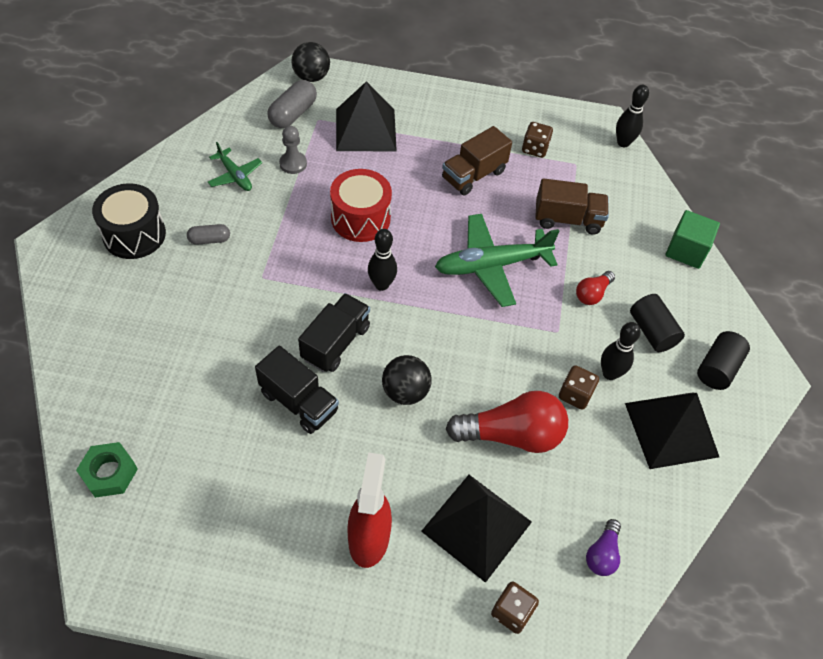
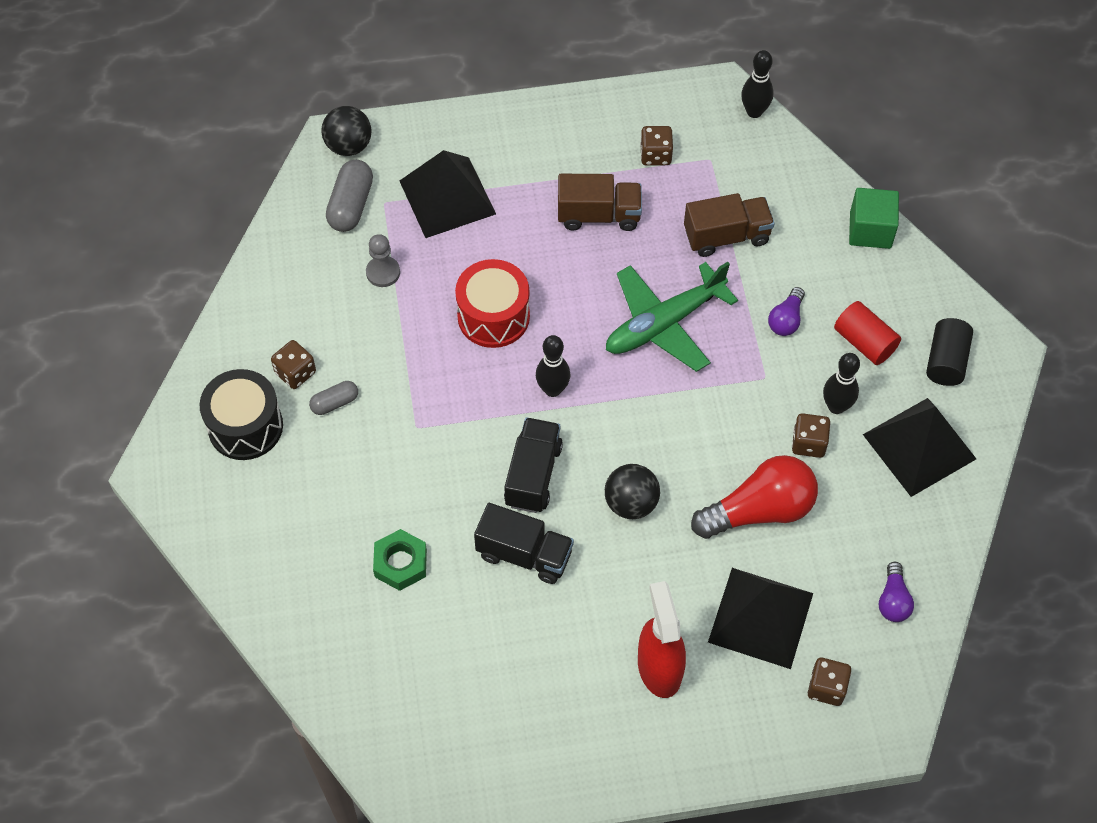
camera: 15 degrees left, 5 degrees up
green nut [76,442,138,498] -> green nut moved to [373,529,427,591]
green plane [208,142,262,191] -> none
brown truck [442,126,512,195] -> brown truck turned 120 degrees counterclockwise [558,174,642,231]
red light bulb [576,271,615,305] -> purple light bulb [768,287,805,336]
black cylinder [630,294,685,352] -> red cylinder [834,301,901,365]
none -> brown dice [271,340,316,389]

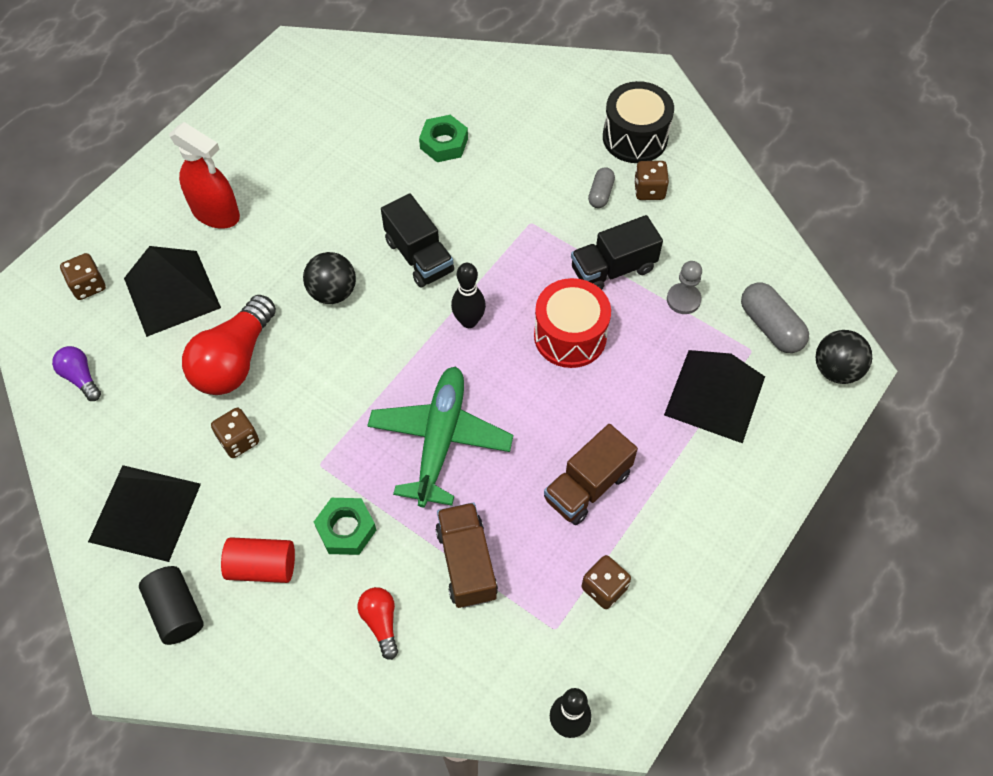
camera: 135 degrees right, 0 degrees up
black truck [474,503,574,584] -> black truck moved to [571,215,663,290]
brown truck [684,193,775,257] -> brown truck turned 135 degrees clockwise [435,503,498,608]
purple light bulb [768,287,805,336] -> green nut [314,498,376,555]
black bowling pin [823,353,860,414] -> none
green cube [849,188,899,249] -> none
none -> red light bulb [357,587,398,660]

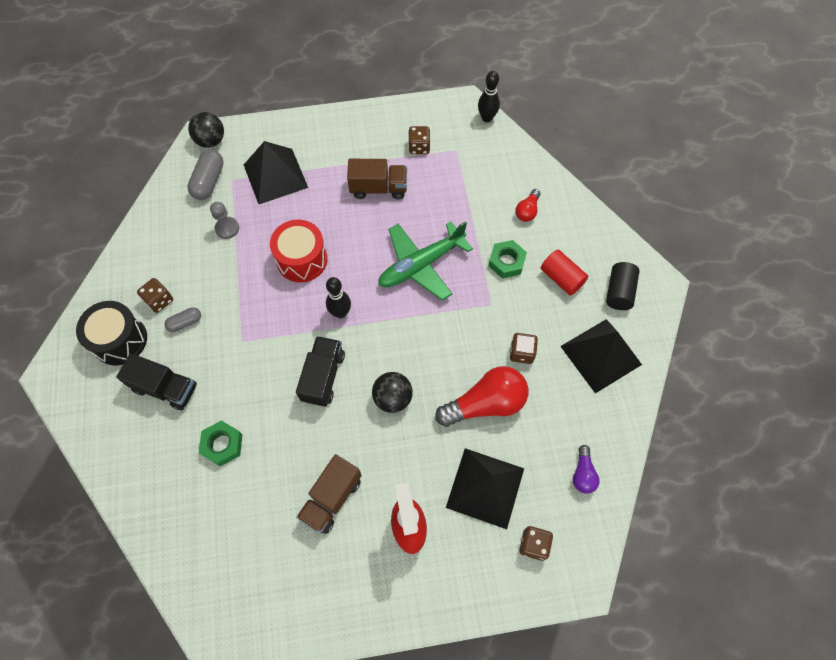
camera: 135 degrees left, 5 degrees up
brown truck [435,503,498,608] -> brown truck moved to [296,454,362,534]
black truck [571,215,663,290] -> black truck moved to [116,353,197,410]

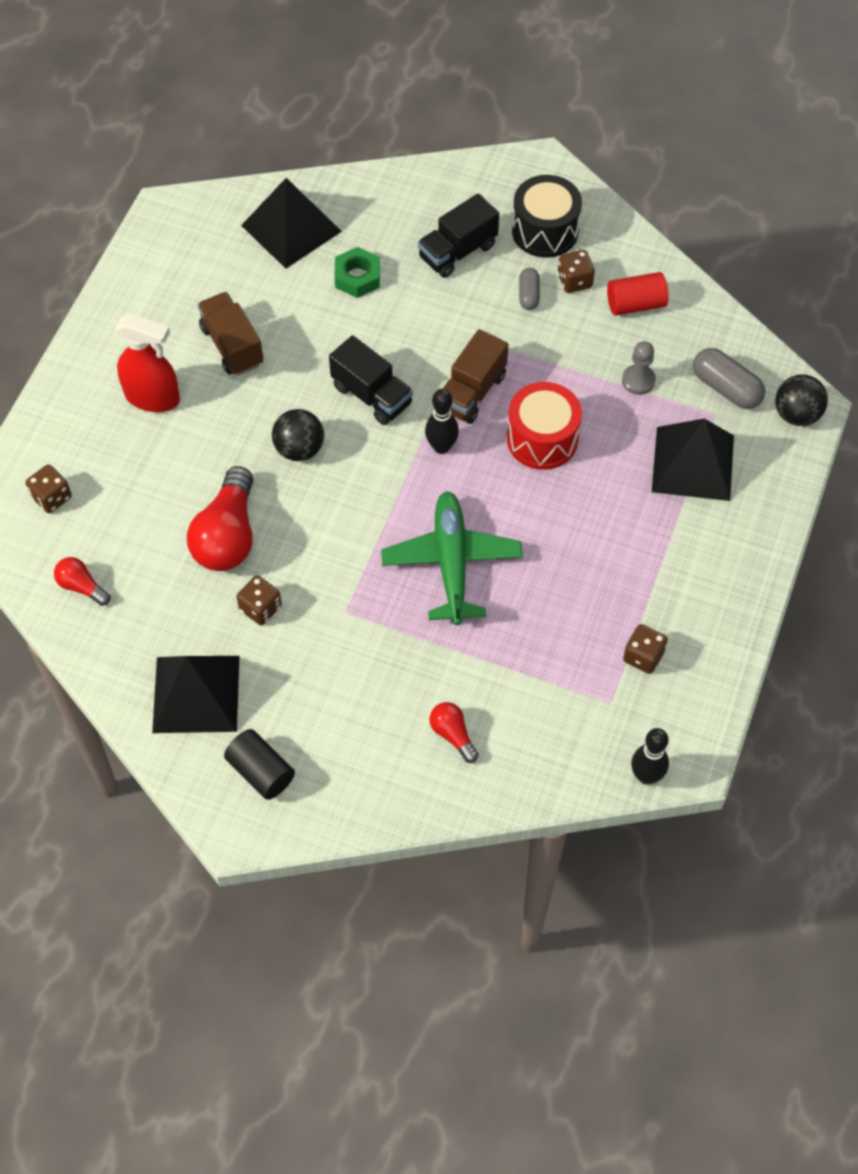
camera: 120 degrees right, 5 degrees down
brown truck [347,159,407,199] -> brown truck moved to [443,329,508,424]
black pyramid [446,448,524,529] -> black pyramid moved to [241,178,342,268]
green nut [489,240,527,279] -> none
red cylinder [541,250,588,295] -> red cylinder moved to [607,272,669,316]
purple light bulb [573,445,600,494] -> red light bulb [54,557,110,606]

